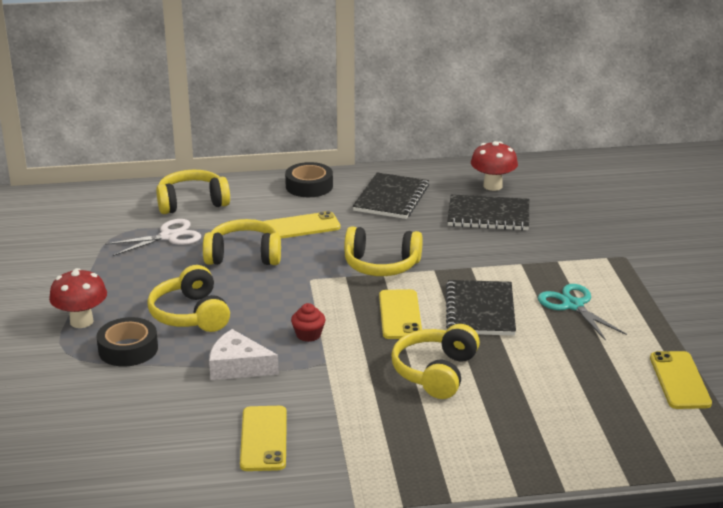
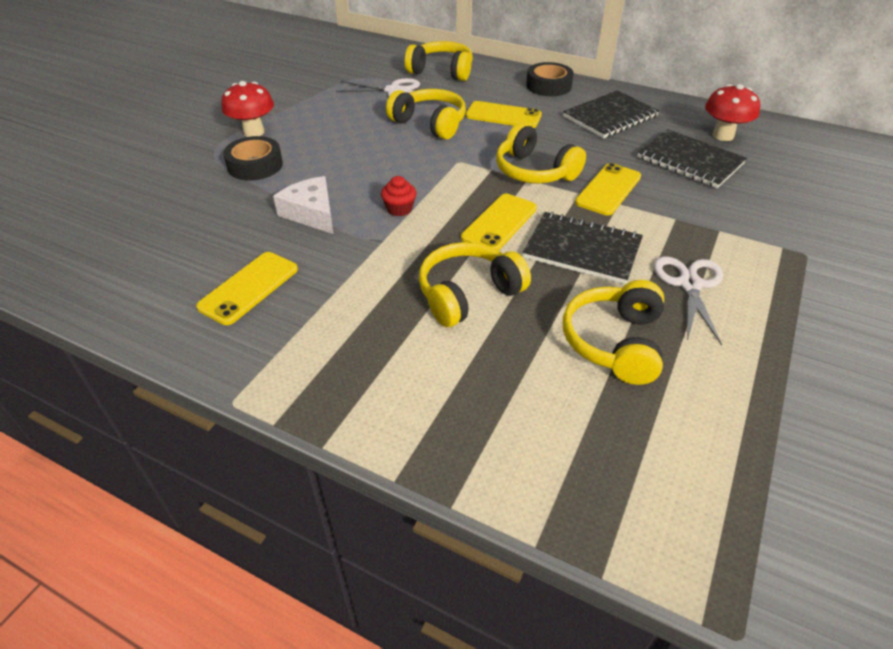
camera: 35 degrees right, 15 degrees up
yellow headphones [147,265,230,332] -> yellow headphones moved to [563,280,664,385]
black notebook [446,280,516,336] -> black notebook turned 75 degrees clockwise [523,212,643,284]
turquoise scissors [538,284,627,341] -> white scissors [654,256,723,345]
yellow phone [650,351,712,409] -> yellow phone moved to [575,163,641,216]

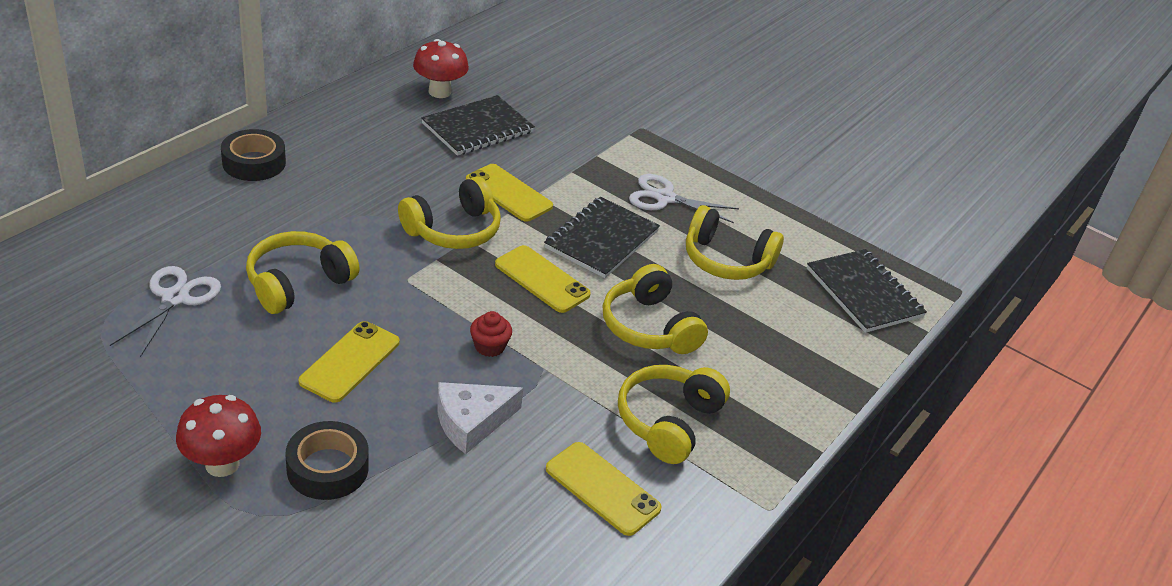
camera: 85 degrees left, 5 degrees down
yellow headphones [405,41,473,81] -> yellow headphones moved to [618,365,730,464]
yellow phone [466,101,542,128] -> yellow phone moved to [299,321,400,402]
black notebook [563,90,659,138] -> black notebook moved to [807,249,927,333]

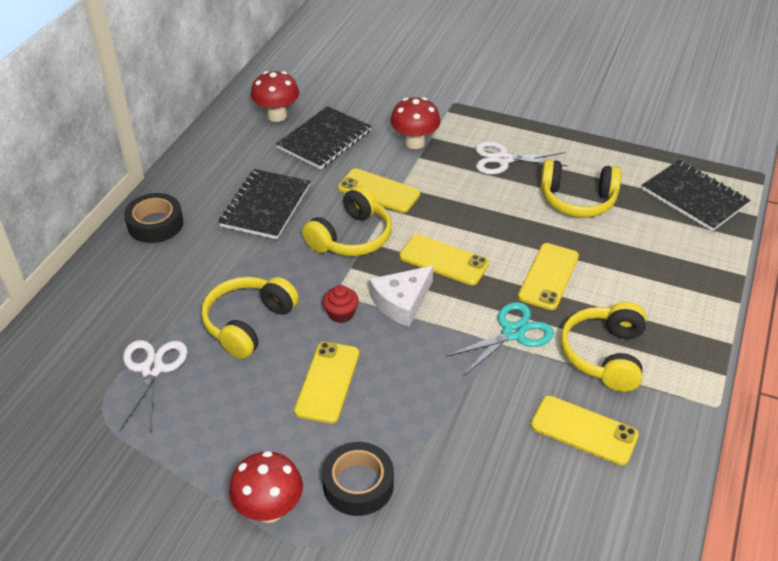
camera: 10 degrees left, 5 degrees up
white cheese [437,382,523,454] -> white cheese moved to [370,266,433,327]
red cupcake [470,311,512,357] -> red cupcake moved to [323,285,359,323]
black notebook [544,197,660,278] -> black notebook moved to [218,169,310,239]
yellow headphones [603,264,708,354] -> yellow phone [518,243,579,310]
none -> red mushroom [390,97,441,149]
none -> turquoise scissors [446,302,554,375]

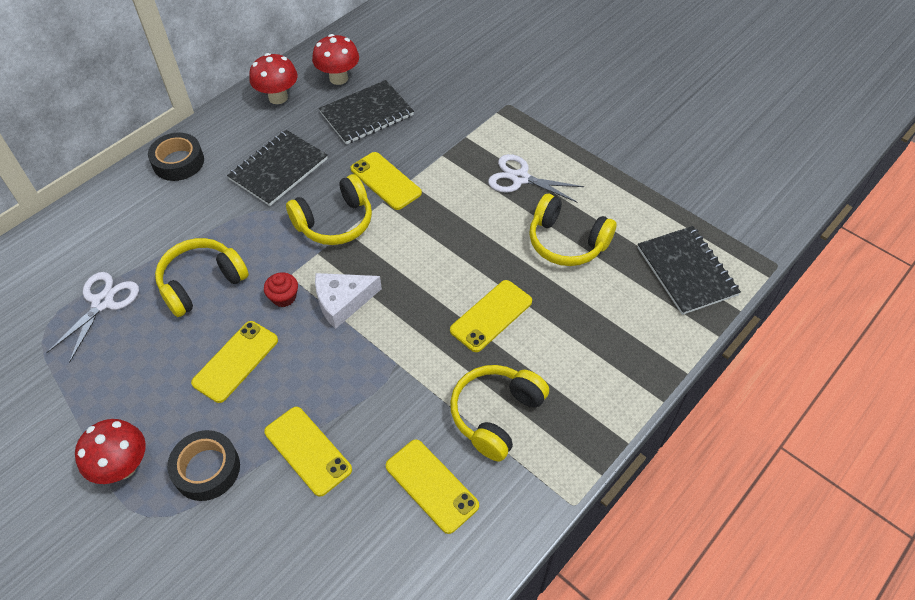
camera: 20 degrees right, 10 degrees up
red mushroom [390,97,441,149] -> red mushroom moved to [249,53,298,104]
yellow phone [400,234,489,285] -> yellow phone moved to [264,407,352,497]
turquoise scissors [446,302,554,375] -> none

